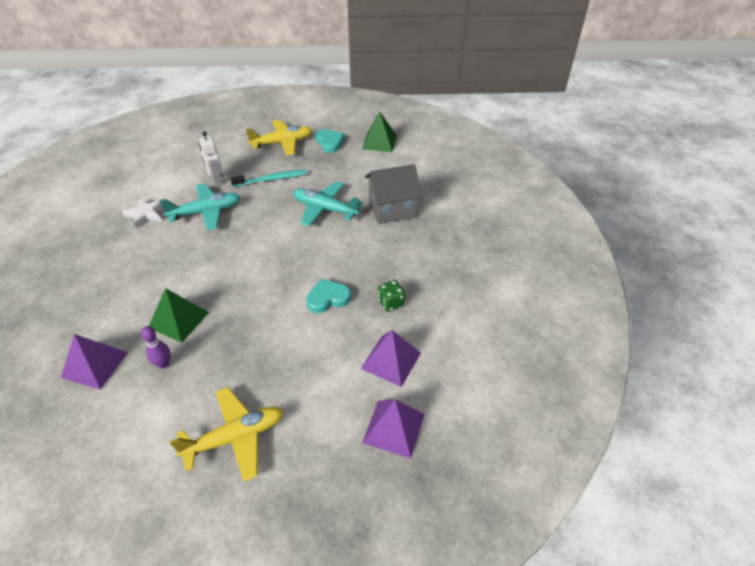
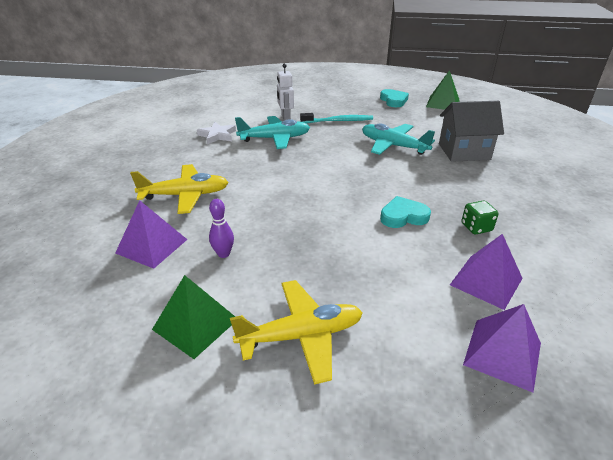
camera: 10 degrees right, 10 degrees down
green pyramid [149,288,209,343] -> green pyramid moved to [152,275,235,359]
yellow plane [246,120,312,156] -> yellow plane moved to [130,164,229,214]

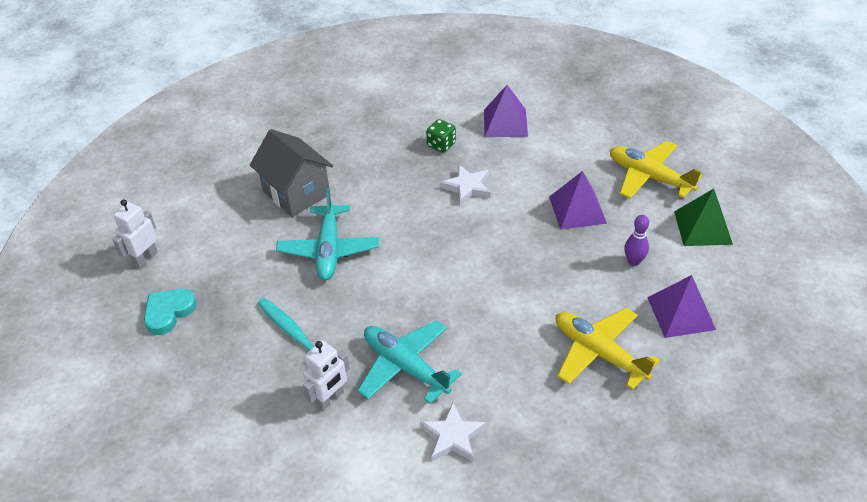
camera: 125 degrees left, 10 degrees up
turquoise heart [380,196,431,228] -> white star [440,165,491,205]
green pyramid [426,70,460,110] -> white robot [113,199,158,269]
purple pyramid [463,304,541,393] -> purple pyramid moved to [549,171,607,230]

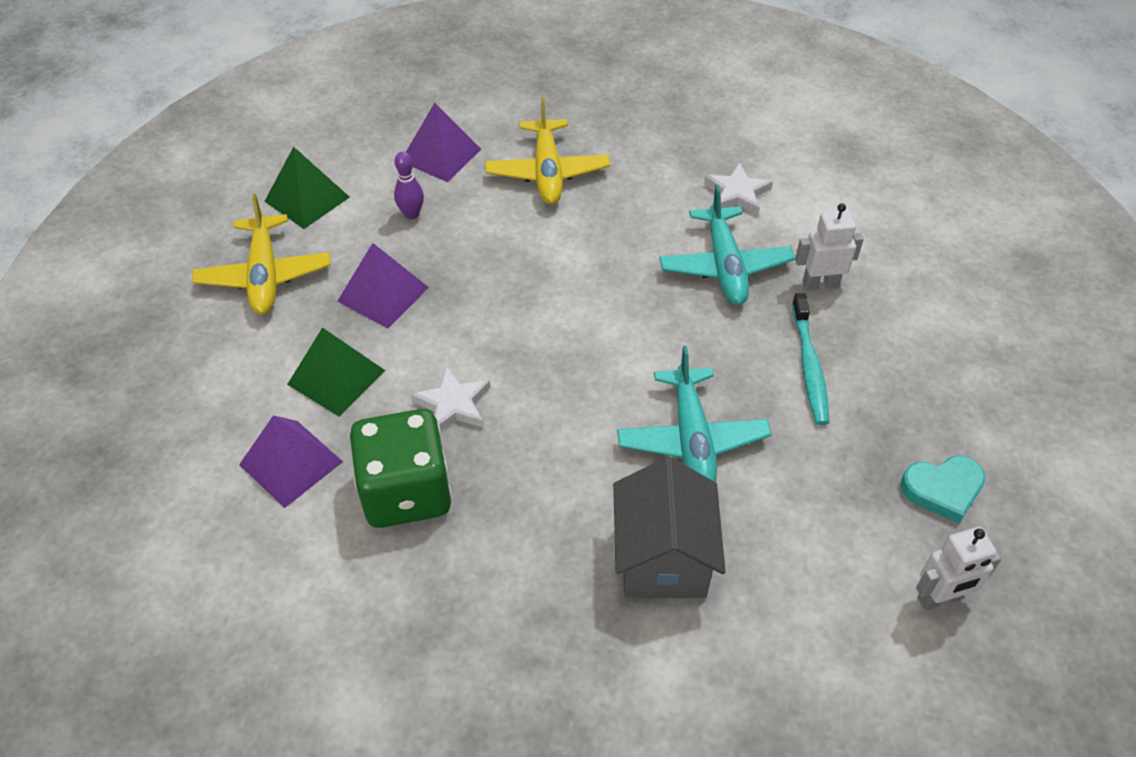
camera: 140 degrees left, 5 degrees up
turquoise plane [276,188,379,280] -> turquoise plane turned 135 degrees clockwise [617,346,771,483]
green dice [426,119,456,153] -> green dice [350,409,452,528], size x2.15
none -> green pyramid [287,327,385,416]

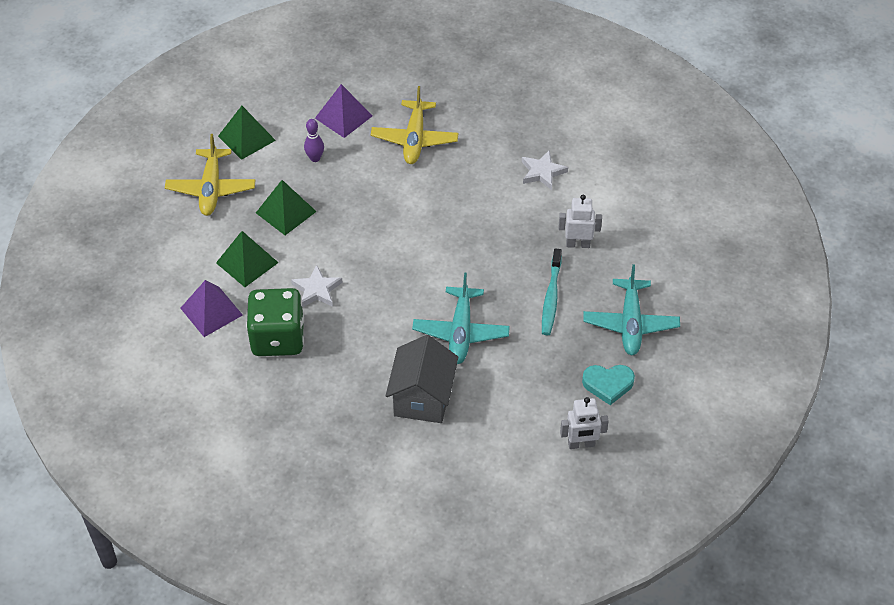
camera: 10 degrees right, 0 degrees up
purple pyramid [337,243,429,328] -> green pyramid [256,180,317,235]
turquoise plane [659,185,795,305] -> turquoise plane moved to [583,264,680,355]

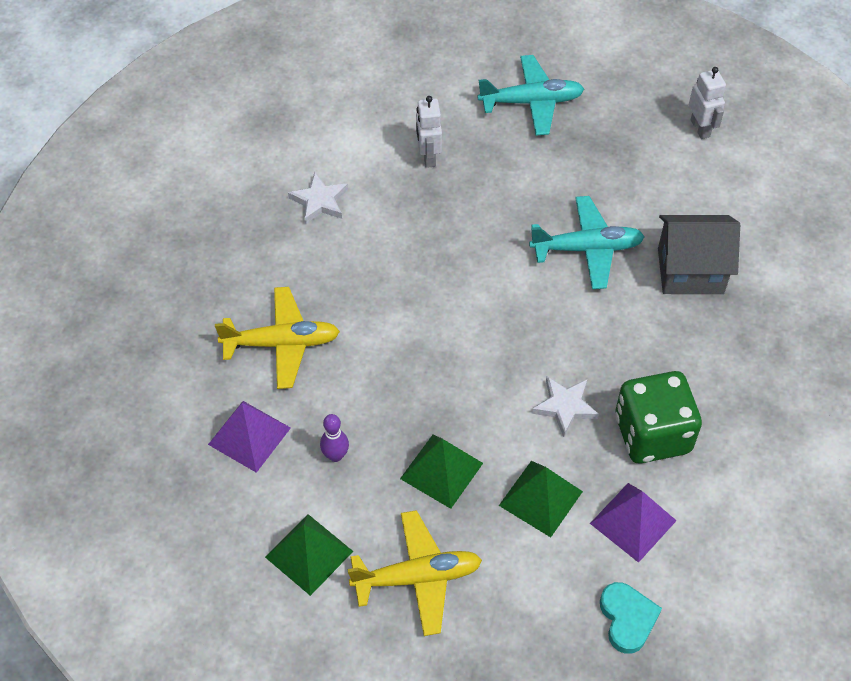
camera: 100 degrees left, 5 degrees up
turquoise toothbrush [542,248,562,335] -> none
turquoise heart [582,365,635,405] -> turquoise heart moved to [600,582,662,654]

